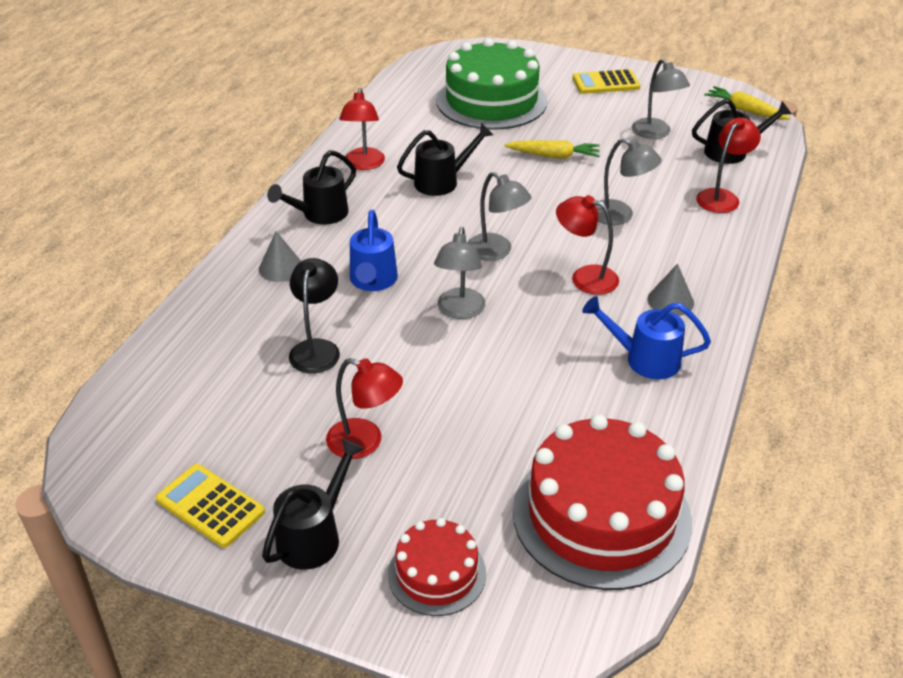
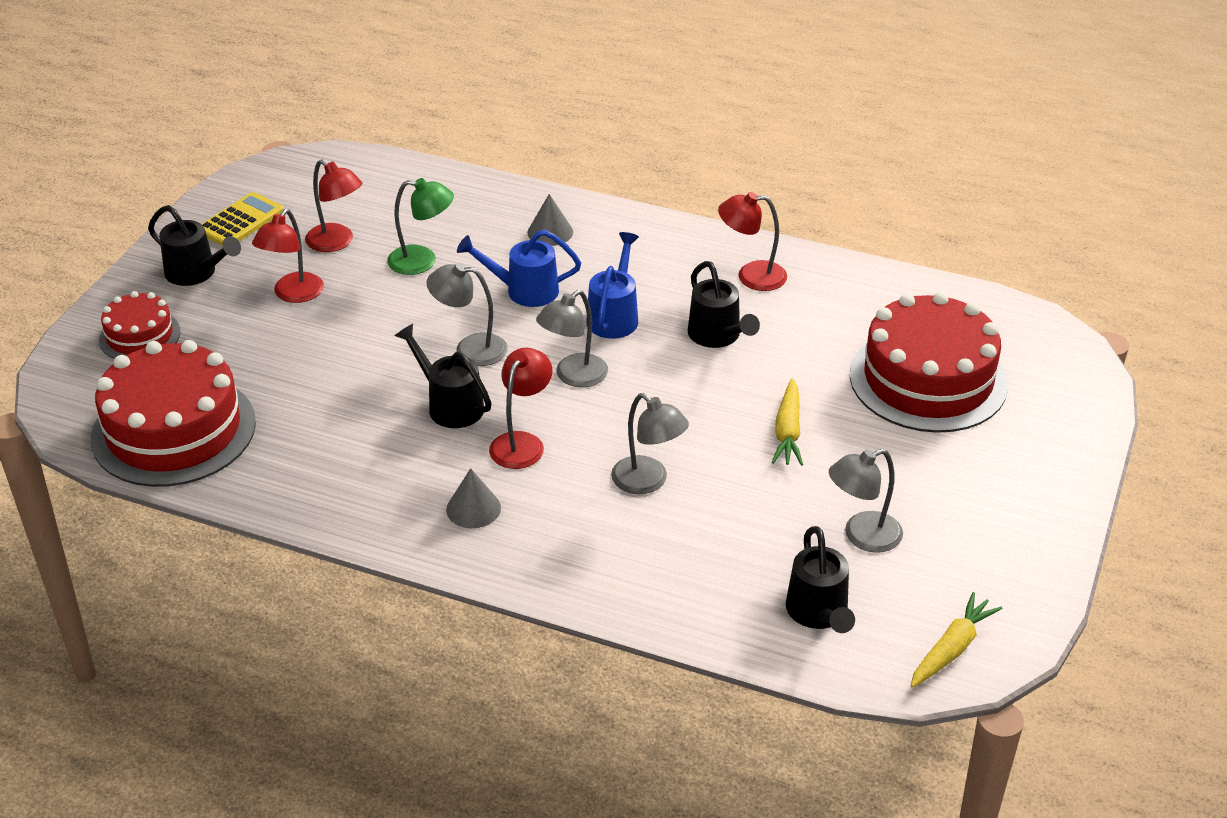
camera: 90 degrees right, 0 degrees up
black watering can [267,150,356,224] -> black watering can moved to [395,324,492,428]
black lamp [289,258,340,373] -> green lamp [387,178,454,275]
green cake [436,38,548,130] -> red cake [850,292,1008,433]
yellow calculator [573,69,640,94] -> none
blue watering can [582,296,711,379] -> blue watering can moved to [586,232,639,339]
grey lamp [595,138,662,225] -> grey lamp turned 75 degrees counterclockwise [611,393,689,494]
red lamp [696,117,761,213] -> red lamp moved to [305,160,362,252]

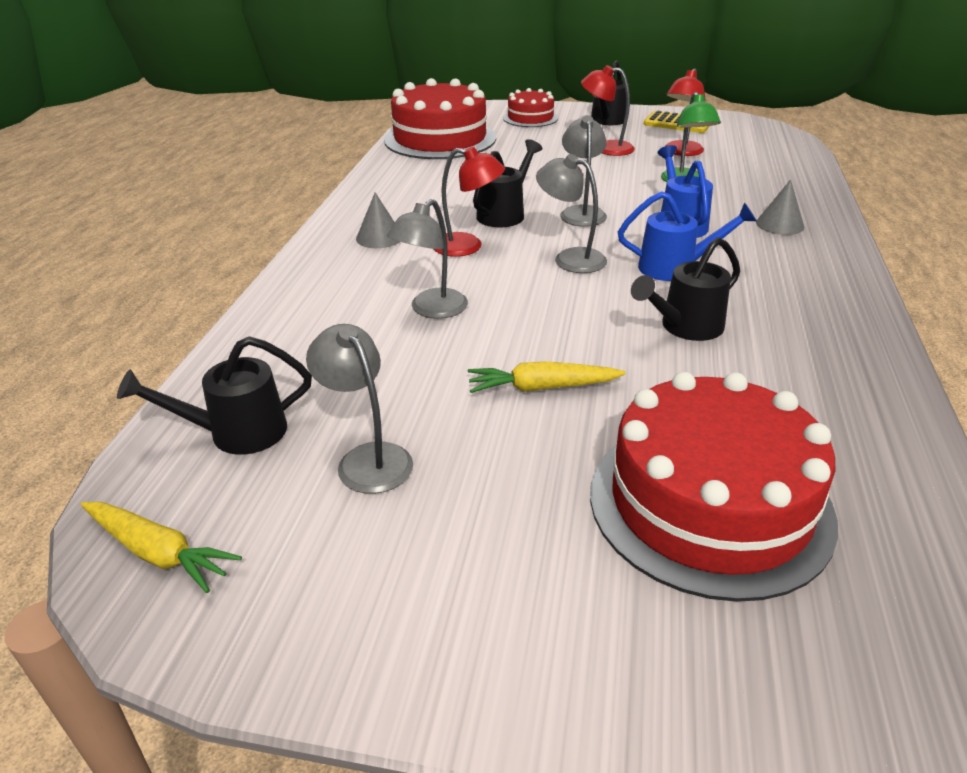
camera: 80 degrees right, 5 degrees down
red lamp [718,192,787,291] -> none

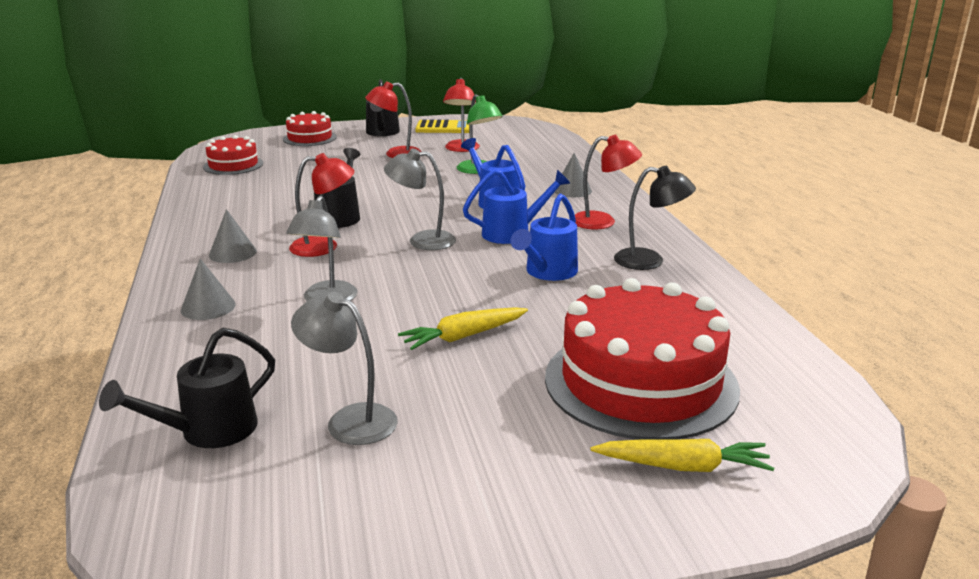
camera: 25 degrees left, 10 degrees down
yellow carrot [81,502,242,593] -> yellow carrot moved to [591,439,774,472]
red cake [384,78,496,159] -> red cake [203,135,263,175], size x0.53
grey lamp [560,115,607,227] -> none
black watering can [631,237,740,341] -> blue watering can [511,194,578,281]
none -> grey cone [181,259,236,320]
none -> red lamp [575,135,642,229]
none -> black lamp [614,166,696,270]

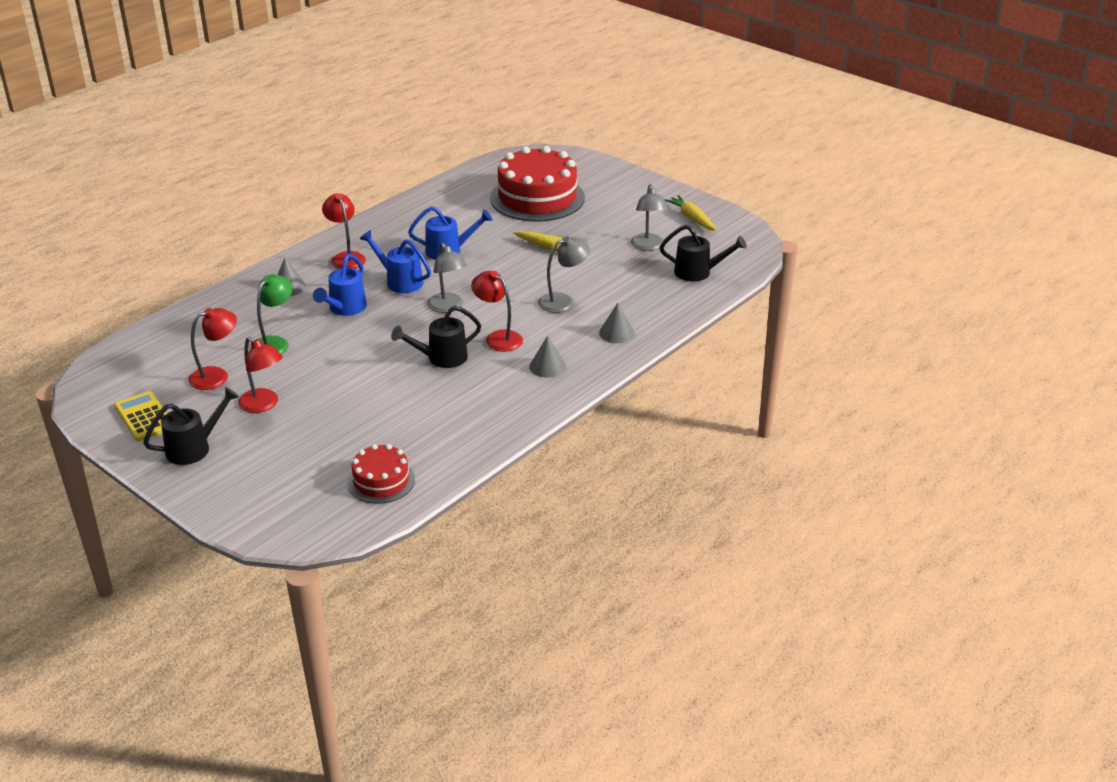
camera: 125 degrees left, 10 degrees up
red cake [283,111,337,146] -> none
yellow carrot [591,439,774,472] -> yellow carrot moved to [664,195,717,231]
black lamp [614,166,696,270] -> none

